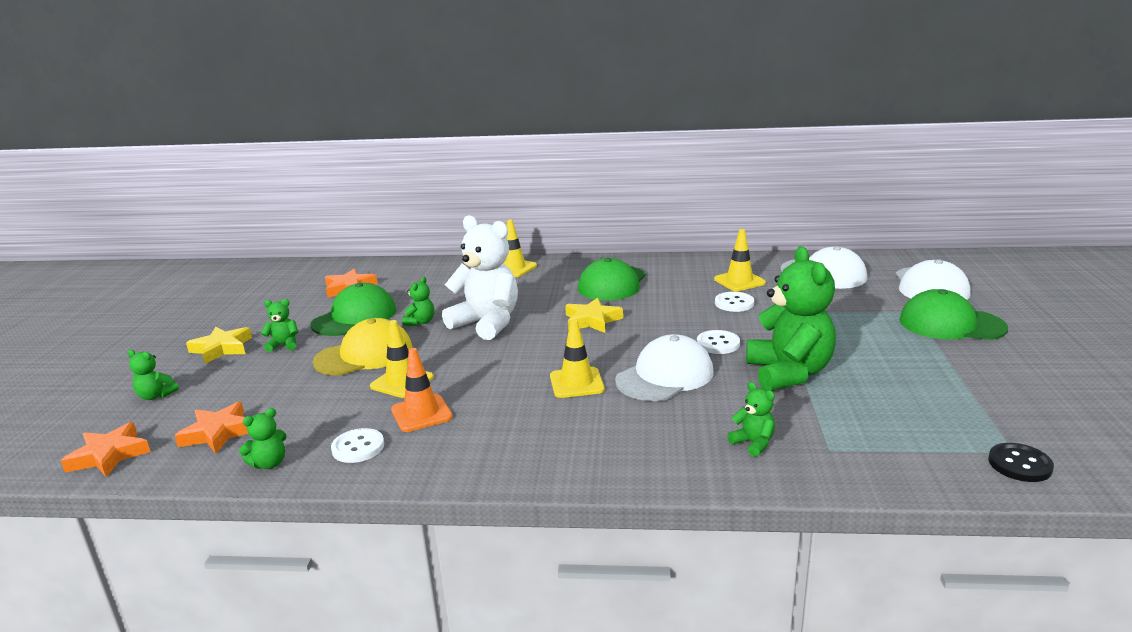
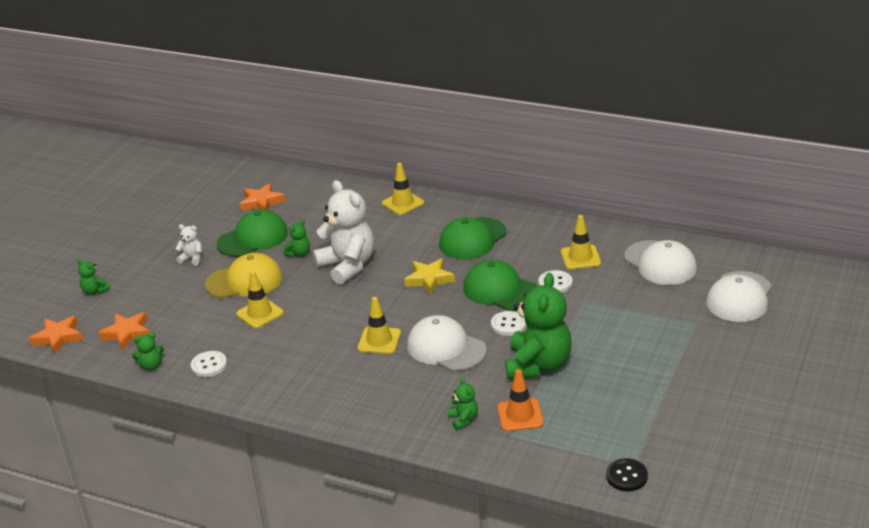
camera: 20 degrees right, 10 degrees up
yellow star [186,327,252,364] -> none
green teddy bear [261,299,298,352] -> white teddy bear [175,224,202,266]
orange traffic cone [391,348,453,432] -> orange traffic cone moved to [497,369,544,432]
white cap [615,334,714,401] -> white cap turned 120 degrees counterclockwise [407,315,487,371]
green cap [899,289,1008,340] -> green cap moved to [463,259,537,311]

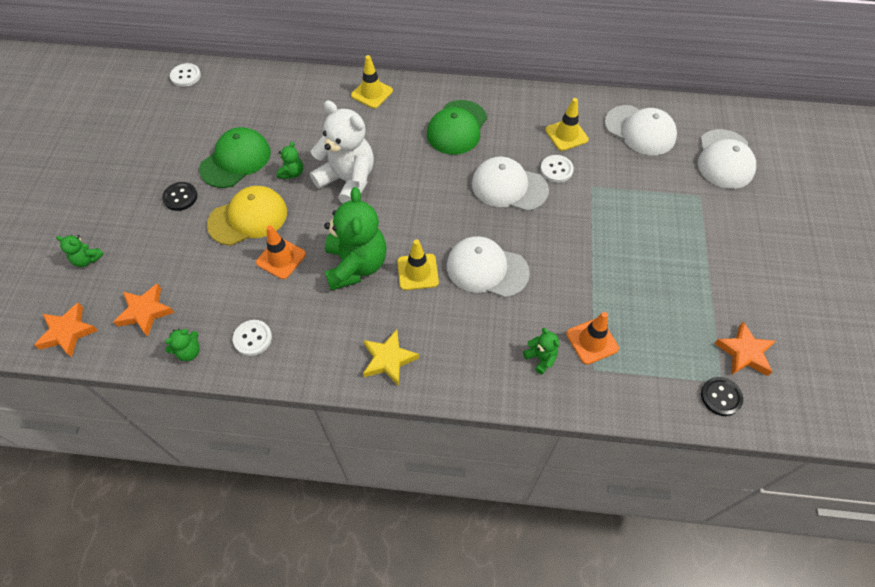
camera: 20 degrees left, 25 degrees up
white teddy bear [175,224,202,266] -> black button [162,182,197,211]
yellow traffic cone [236,271,284,329] -> orange traffic cone [256,225,306,279]
orange star [240,183,285,211] -> orange star moved to [714,322,776,376]
yellow star [404,258,455,294] -> yellow star moved to [363,329,419,386]
green cap [463,259,537,311] -> white cap [472,157,549,211]
white button [491,311,526,336] -> white button moved to [170,63,201,87]
green teddy bear [505,273,571,379] -> green teddy bear moved to [324,187,387,290]

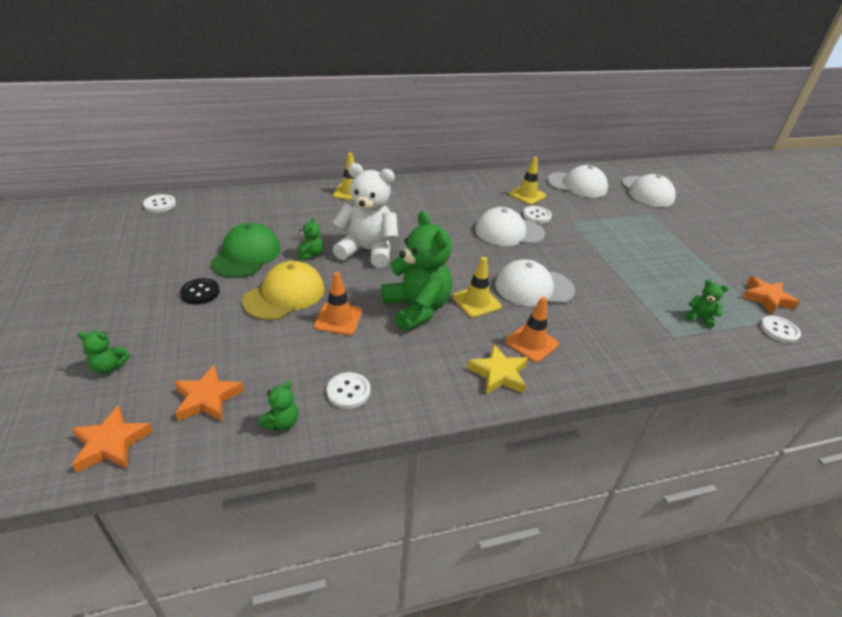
camera: 25 degrees left, 20 degrees down
green cap [427,100,487,155] -> none
green teddy bear [523,328,560,374] -> green teddy bear moved to [685,280,728,328]
orange traffic cone [566,312,619,365] -> orange traffic cone moved to [505,297,559,363]
black button [701,377,743,416] -> white button [760,316,801,343]

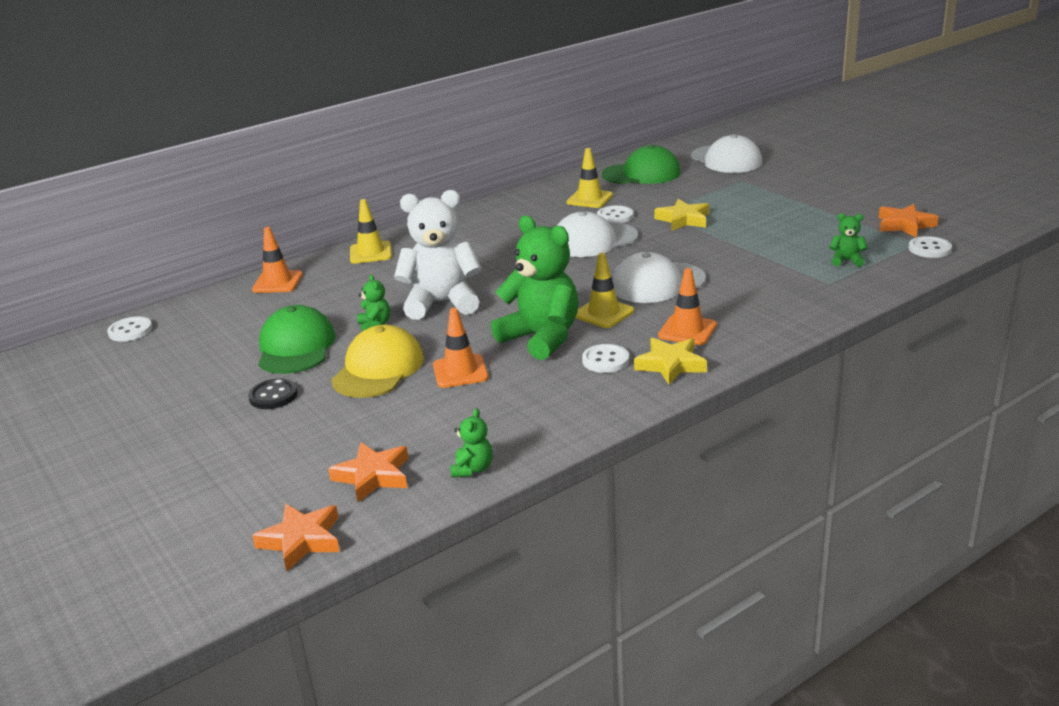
camera: 15 degrees left, 10 degrees down
green teddy bear [78,331,130,374] -> none
white button [327,372,370,409] -> white button moved to [582,344,629,373]
white cap [547,165,608,198] -> green cap [602,145,681,184]
none -> orange traffic cone [252,227,303,293]
none -> yellow star [655,199,709,231]

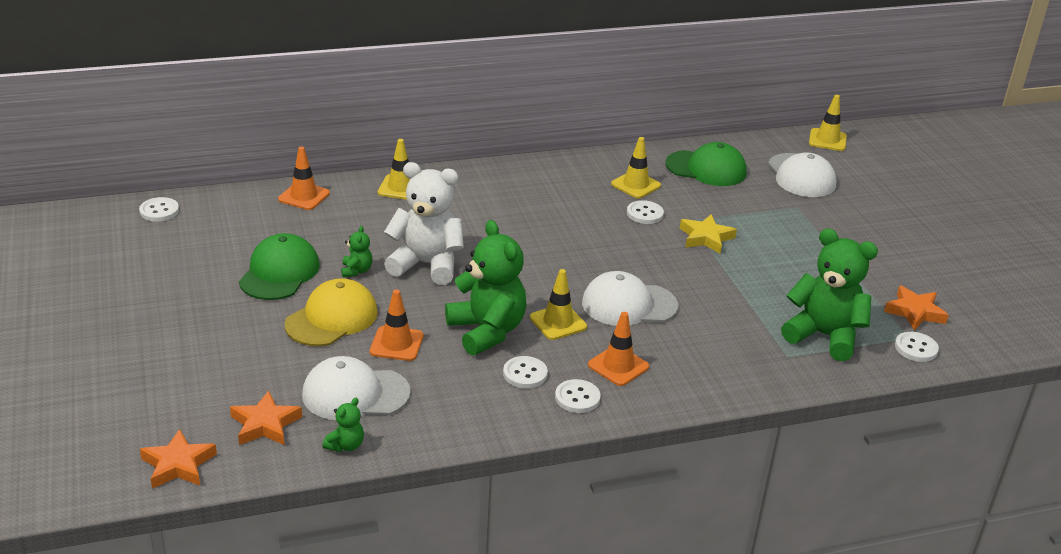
camera: 15 degrees right, 5 degrees up
black button [248,379,298,409] -> none
white cap [557,211,638,257] -> white cap moved to [302,356,411,420]
yellow star [634,338,707,385] -> white button [555,379,601,413]
green teddy bear [829,213,868,267] -> green teddy bear [781,228,878,361], size x2.28
none -> yellow traffic cone [809,95,847,151]

